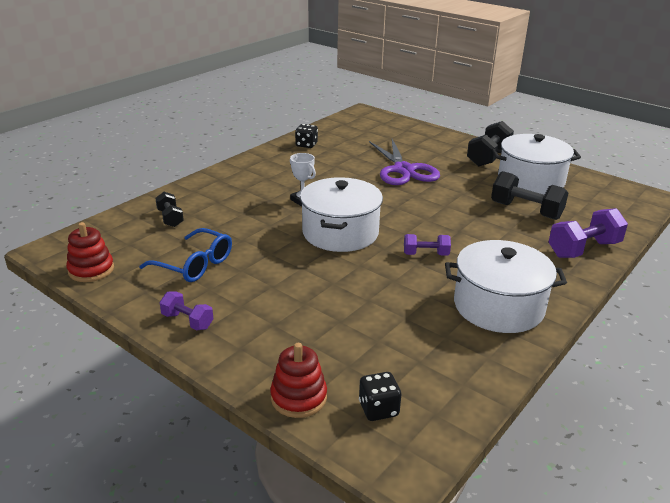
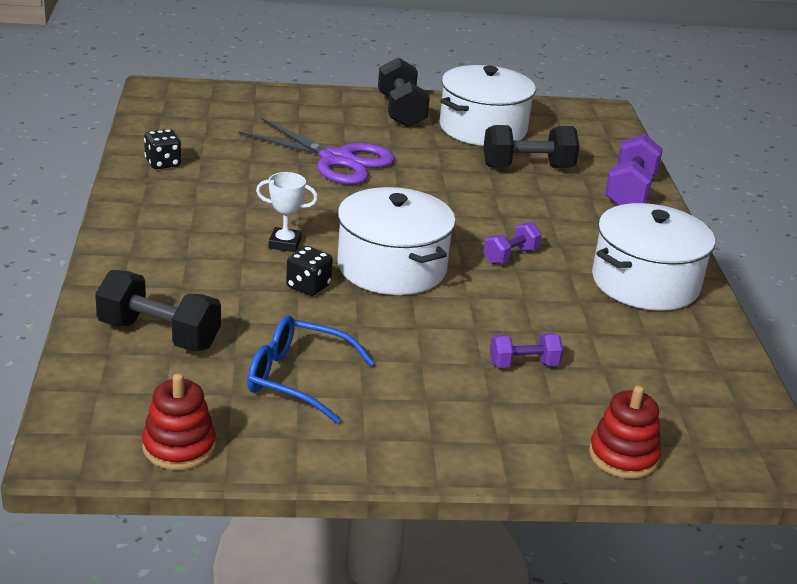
camera: 45 degrees left, 0 degrees up
blue glasses [139,228,232,282] -> blue glasses turned 150 degrees counterclockwise [247,315,375,423]
black dumbbell [155,192,184,227] -> black dumbbell [95,270,221,351], size x1.70
purple dumbbell [160,291,213,330] -> purple dumbbell moved to [490,333,563,368]
black dice [359,372,401,421] -> black dice moved to [286,246,333,296]

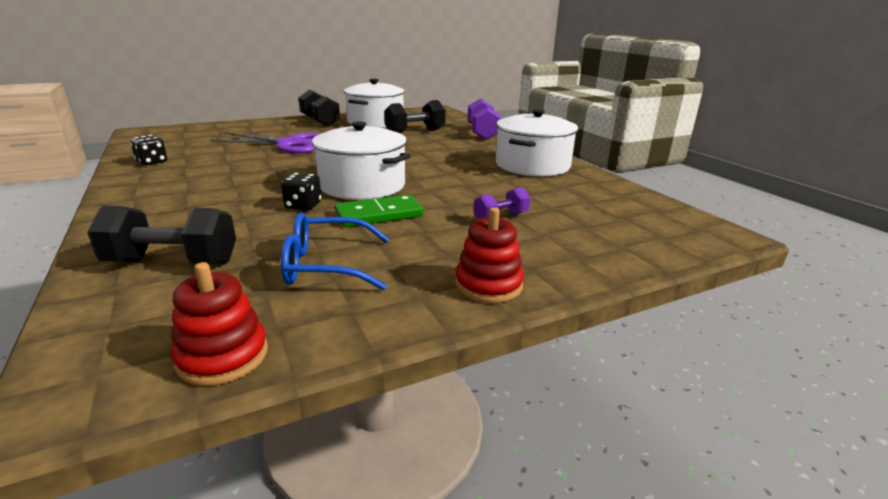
camera: 20 degrees left, 5 degrees down
white trophy [256,172,318,252] -> none
purple dumbbell [483,222,542,264] -> none
red stacking toy [589,386,661,479] -> red stacking toy moved to [455,207,524,303]
none -> green domino [335,195,423,227]

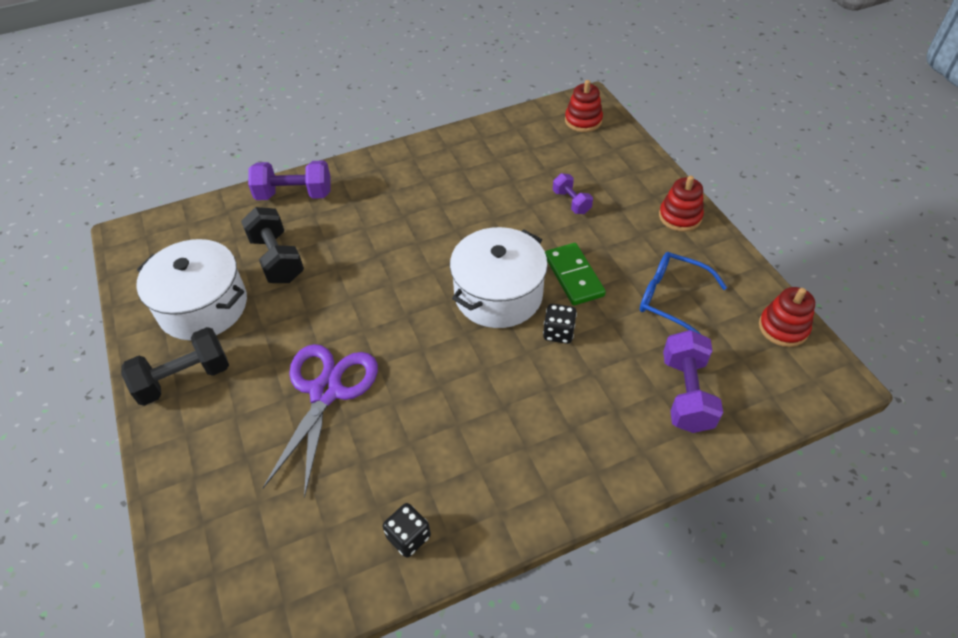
camera: 85 degrees left, 25 degrees up
black dumbbell [87,206,236,264] -> purple dumbbell [663,330,723,433]
blue glasses [281,212,389,290] -> blue glasses turned 120 degrees clockwise [640,252,727,335]
white pot [496,109,578,176] -> none
none -> red stacking toy [565,80,603,132]

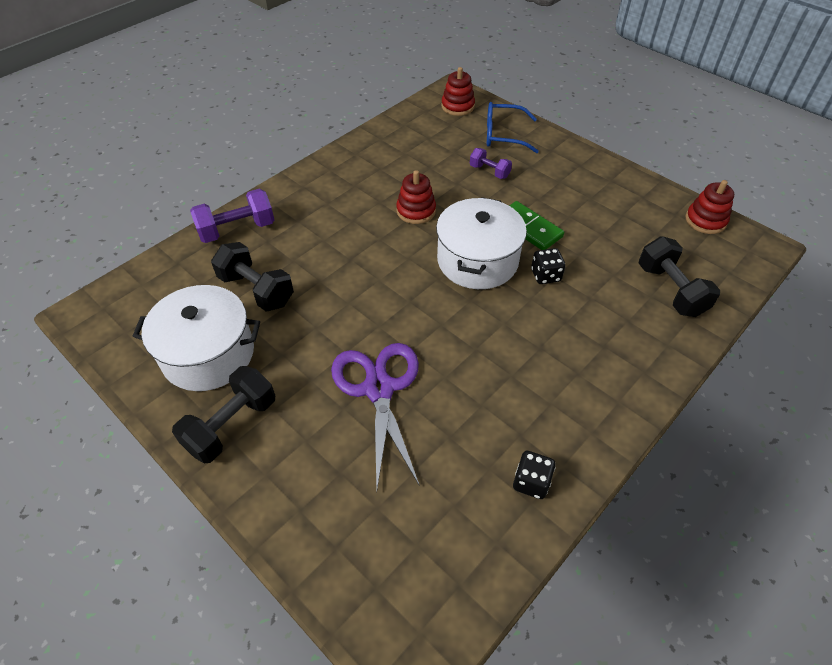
camera: 25 degrees left, 0 degrees up
blue glasses [640,252,727,335] -> blue glasses moved to [487,102,539,153]
red stacking toy [659,175,704,232] -> red stacking toy moved to [396,170,436,224]
purple dumbbell [663,330,723,433] -> black dumbbell [639,236,720,317]

